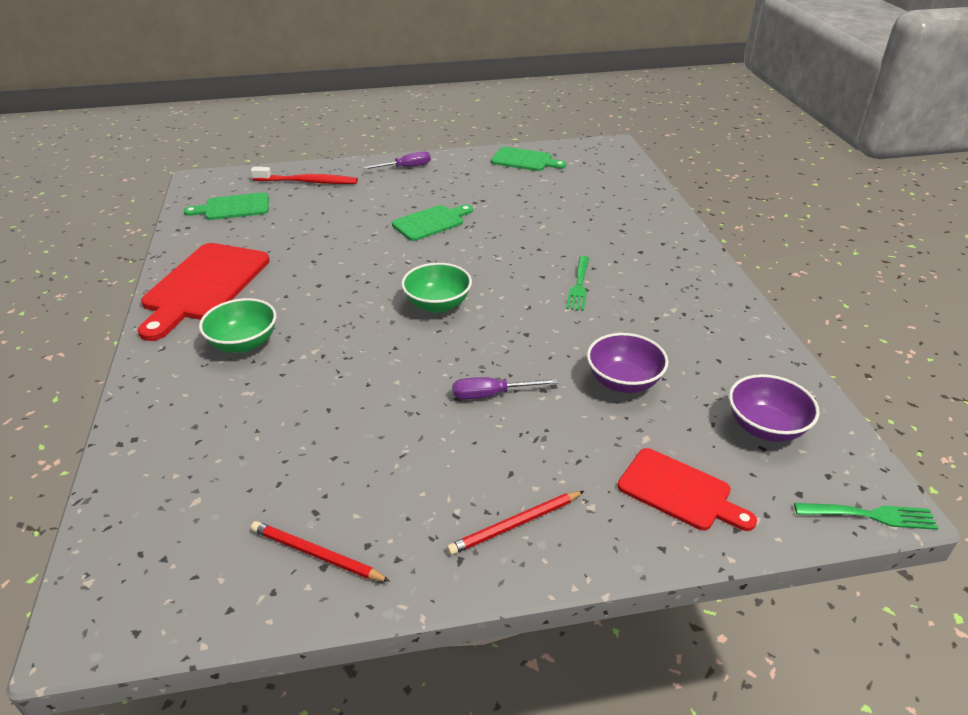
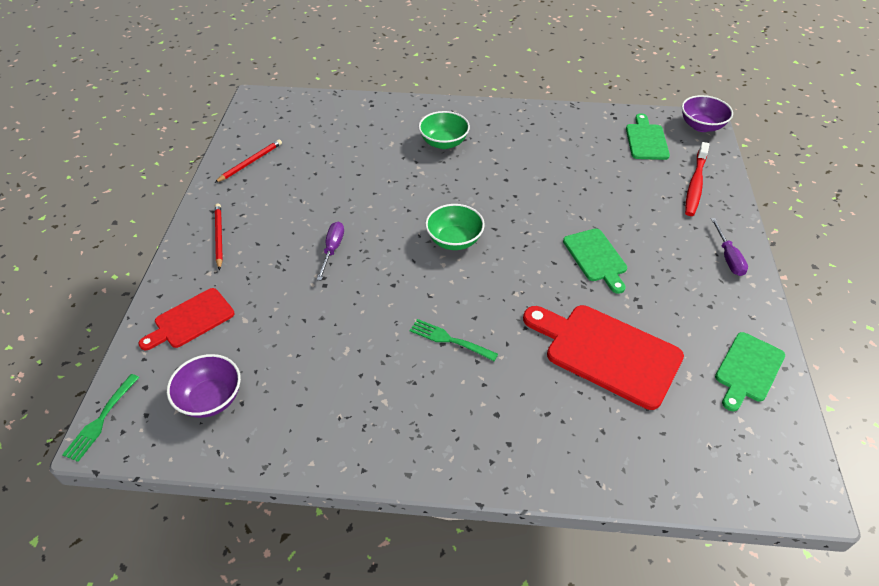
camera: 105 degrees right, 10 degrees up
red cutting board [138,243,270,341] -> red cutting board moved to [523,305,684,410]
purple bowl [587,333,668,393] -> purple bowl moved to [682,95,733,132]

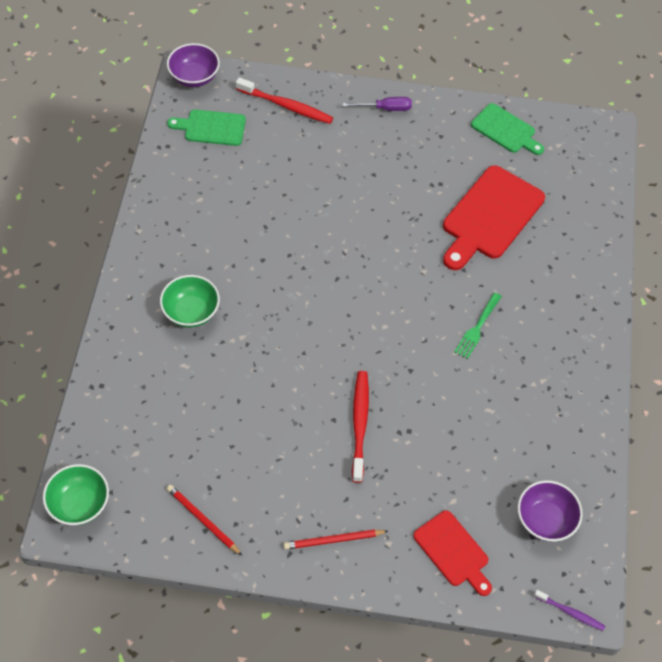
camera: 90 degrees left, 10 degrees up
green fork [62,374,139,462] -> purple toothbrush [534,590,605,631]
purple screwdriver [317,222,344,281] -> red toothbrush [352,371,369,483]
green bowl [425,204,485,250] -> green bowl moved to [43,464,109,525]
green cutting board [563,229,627,294] -> none

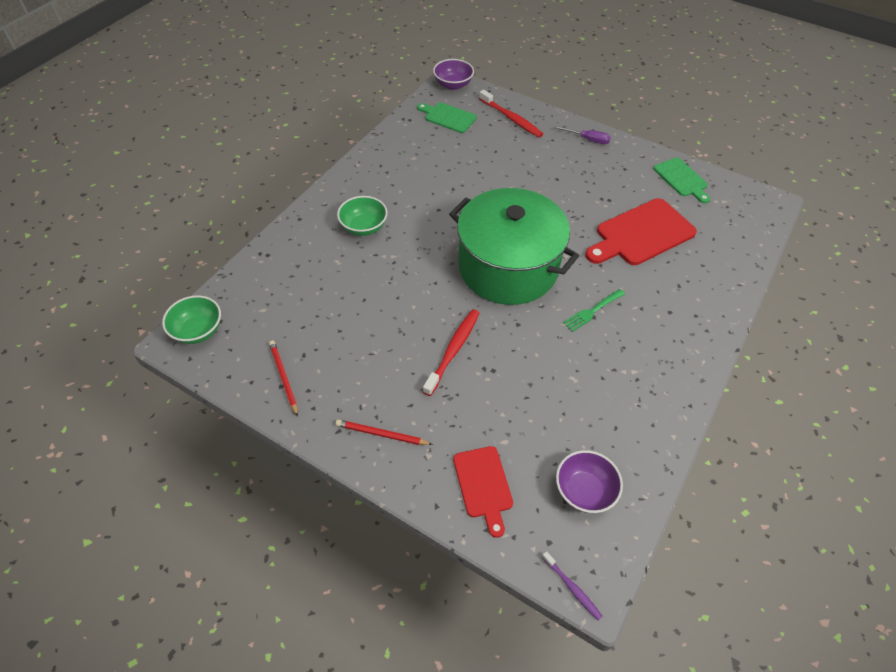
camera: 25 degrees right, 5 degrees down
none -> green pot [449,188,579,305]

